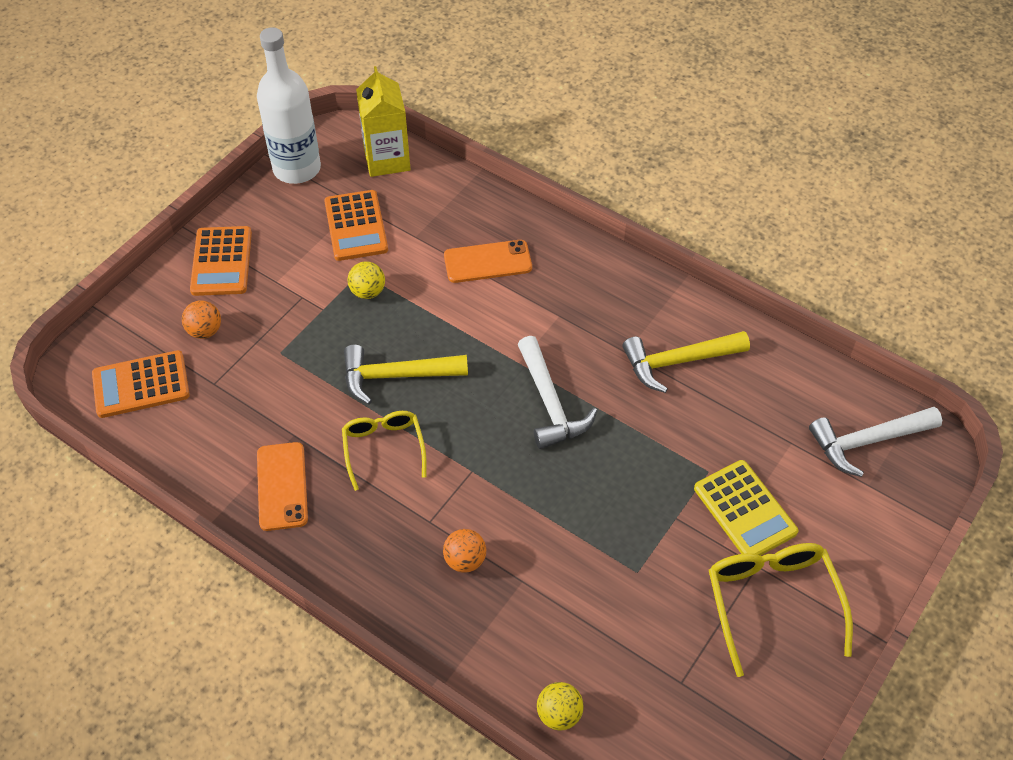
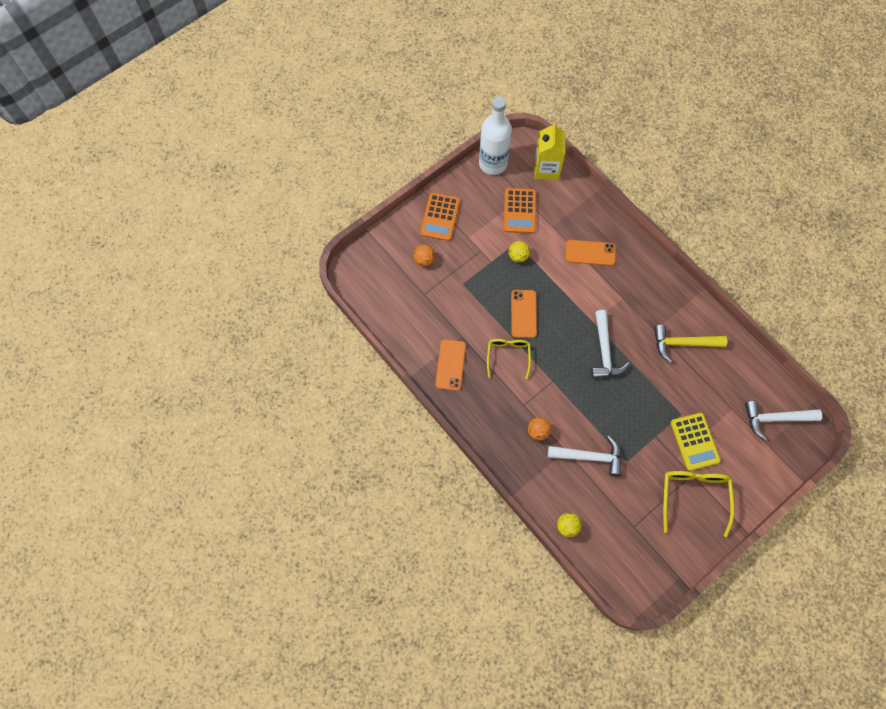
camera: 15 degrees right, 15 degrees up
orange calculator [92,350,190,418] -> none
yellow hammer [344,345,468,405] -> orange phone [511,290,537,338]
none -> white hammer [548,436,622,476]

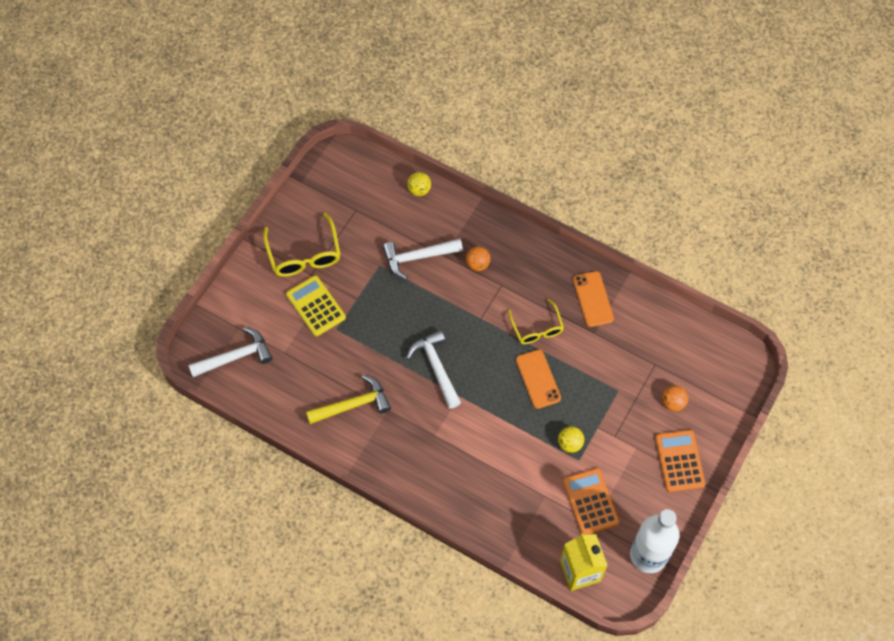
camera: 160 degrees right, 5 degrees down
orange phone [565,240,616,266] -> none

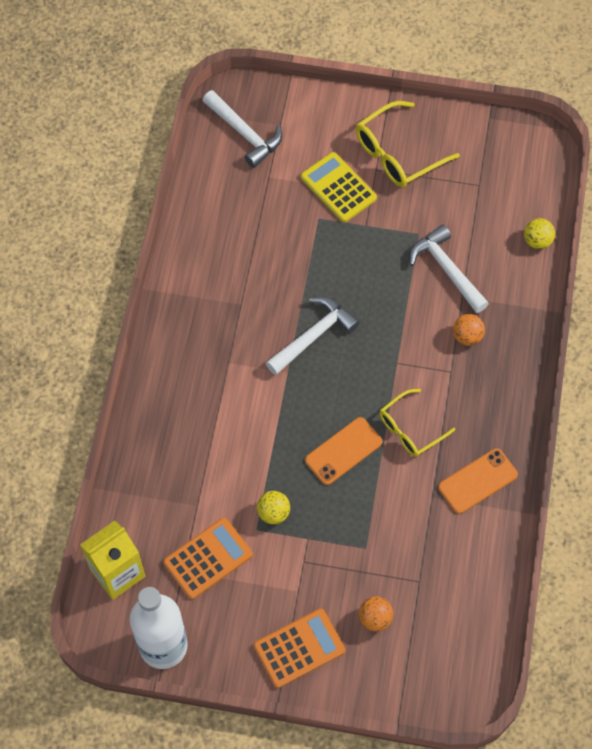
camera: 70 degrees right, 0 degrees up
yellow calculator [286,275,346,337] -> yellow calculator turned 75 degrees counterclockwise [301,152,377,222]
yellow hammer [306,375,391,424] -> none

